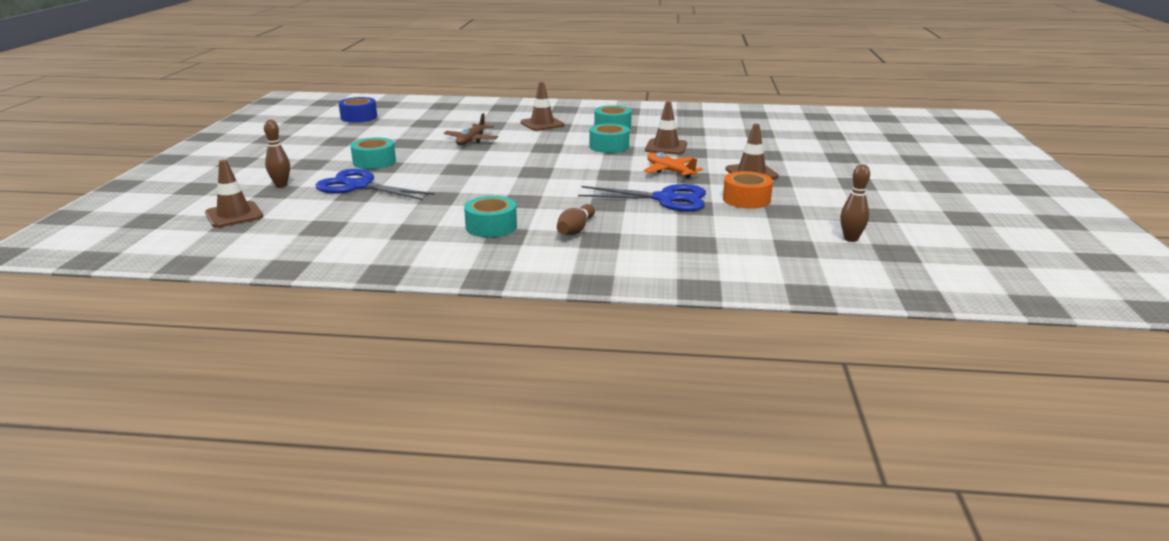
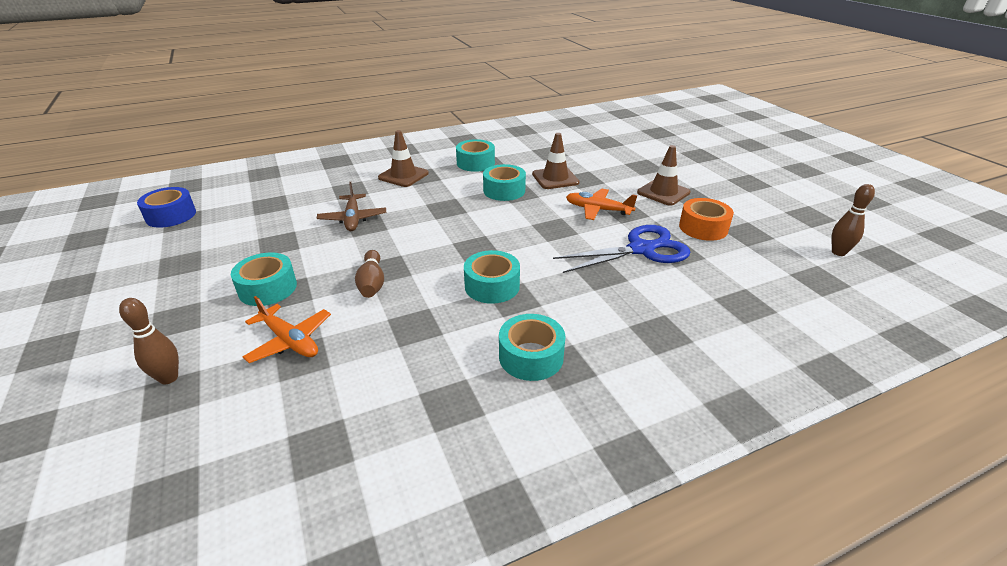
camera: 30 degrees left, 10 degrees up
brown traffic cone [205,160,263,228] -> none
blue scissors [315,169,435,200] -> orange plane [243,296,331,363]
brown bowling pin [557,204,595,235] -> brown bowling pin moved to [355,250,384,298]
none -> turquoise tape [464,250,520,304]

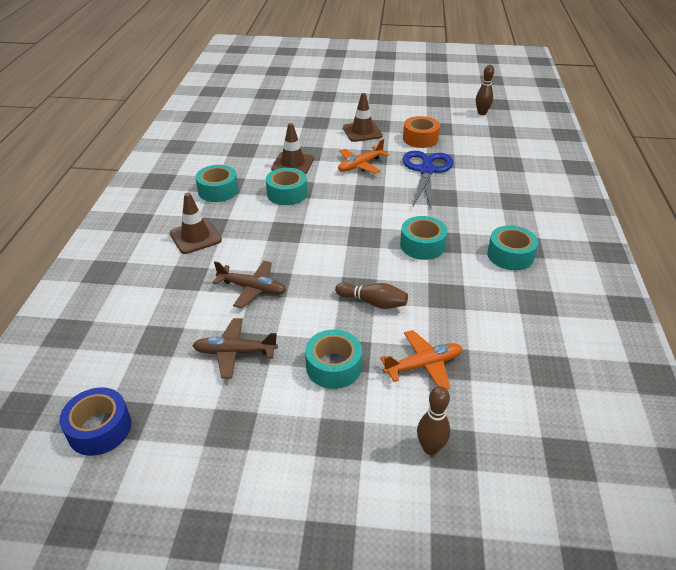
camera: 60 degrees left, 5 degrees up
none -> brown plane [192,318,278,379]

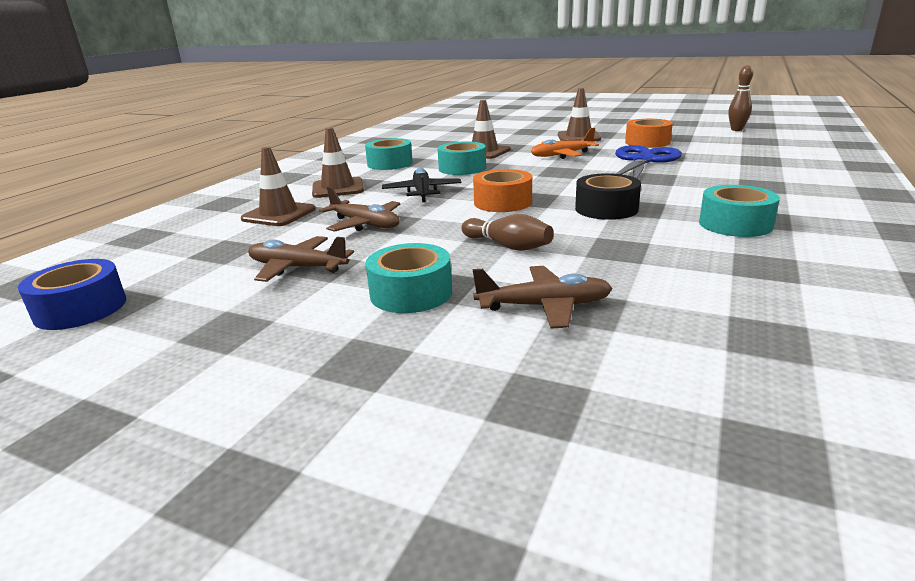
camera: 20 degrees right, 15 degrees down
orange plane [380,330,462,389] -> brown plane [473,266,613,329]
turquoise tape [400,216,448,260] -> black tape [575,173,641,220]
brown bowling pin [417,386,450,455] -> none
none -> brown traffic cone [241,147,316,226]
none -> black plane [382,168,462,202]
none -> orange tape [473,169,532,212]

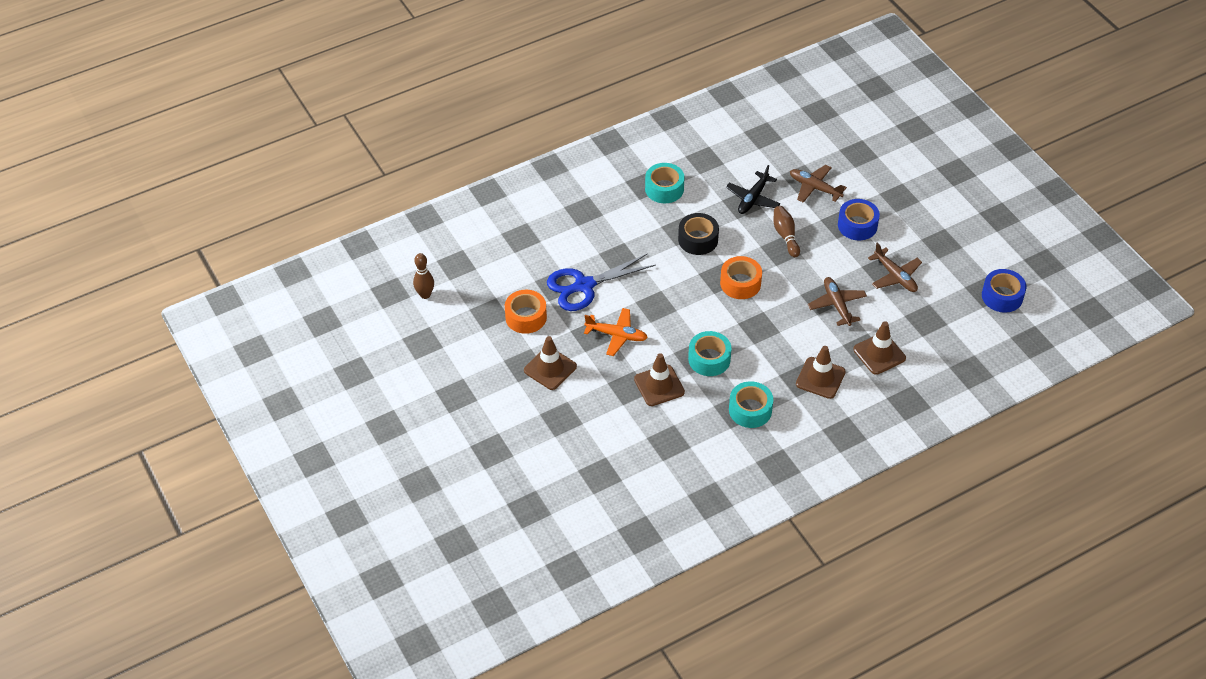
camera: 145 degrees left, 25 degrees up
turquoise tape [365,243,452,313] -> blue tape [838,199,880,240]
black plane [382,168,462,202] -> black plane moved to [726,165,780,214]

